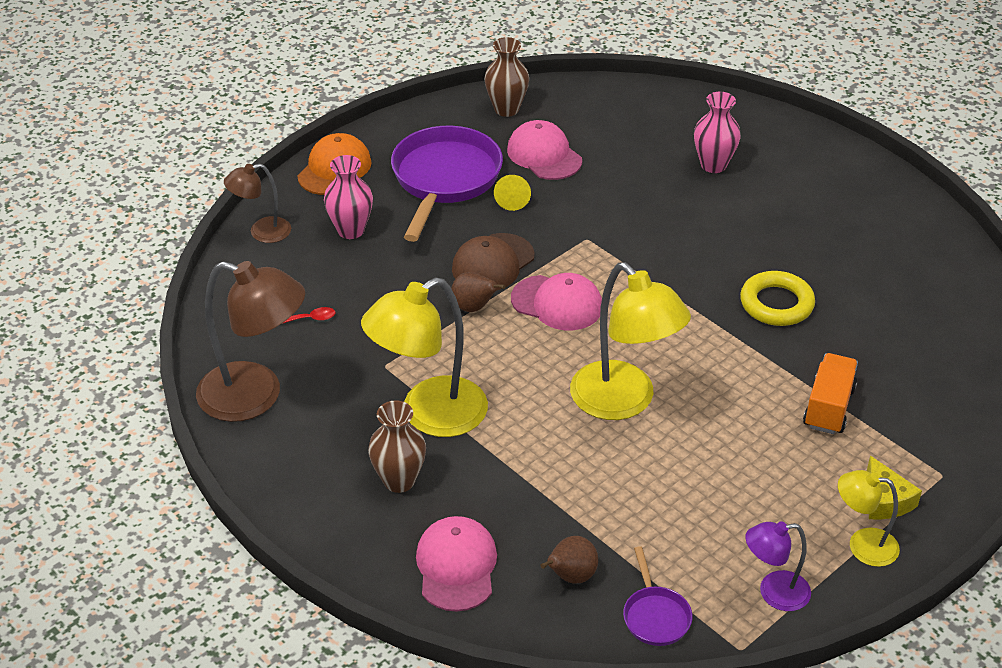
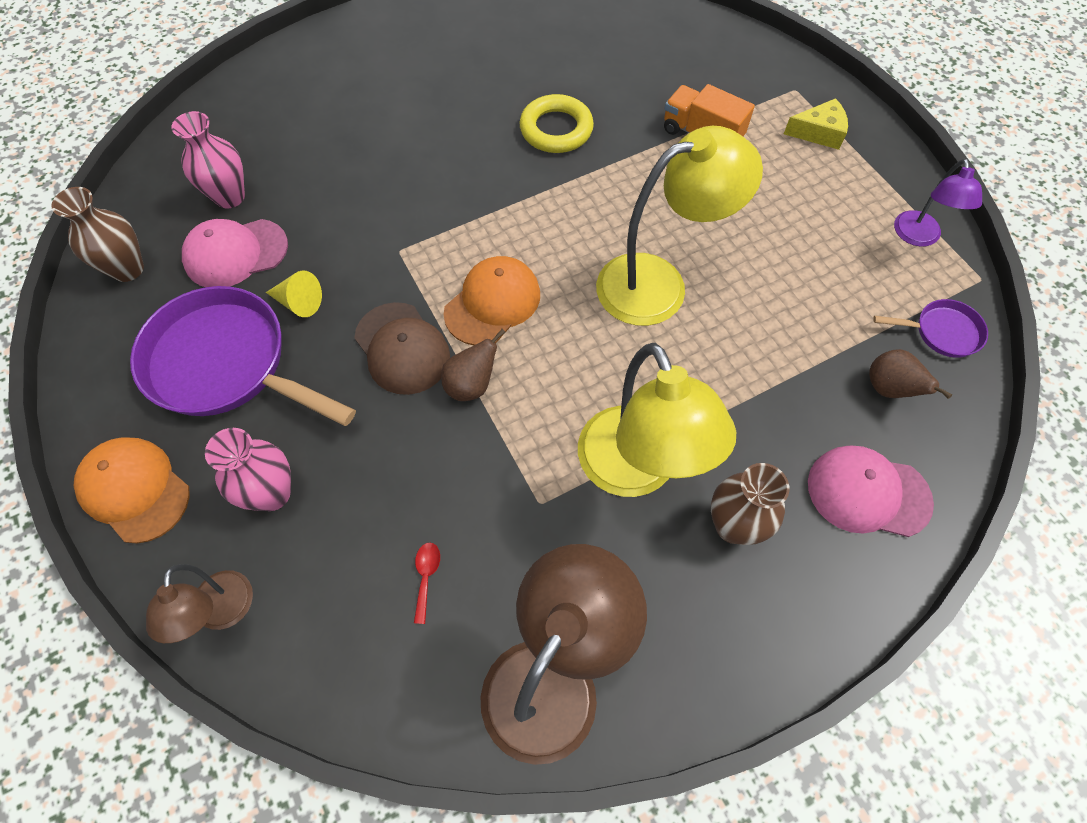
camera: 75 degrees left, 20 degrees up
pink cap [511,273,602,330] -> orange cap [444,256,540,345]
pink vase [694,92,741,173] -> pink vase moved to [171,111,245,208]
yellow lamp [838,470,900,567] -> none

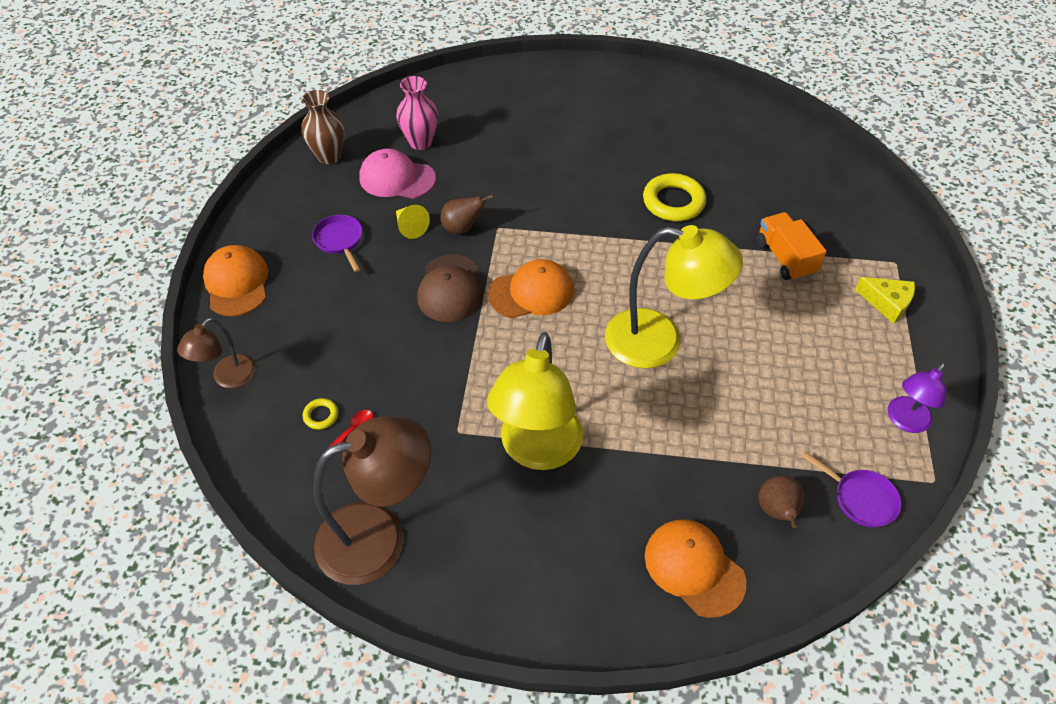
camera: 35 degrees right, 10 degrees down
purple pan [130,286,356,426] -> purple pan [312,215,362,272], size x0.47
pink vase [205,428,291,511] -> none
brown pear [441,329,506,401] -> brown pear moved to [440,194,494,234]
brown vase [711,463,789,545] -> none
pink cap [808,446,934,537] -> orange cap [645,519,746,618]
none -> yellow ring [303,398,338,430]

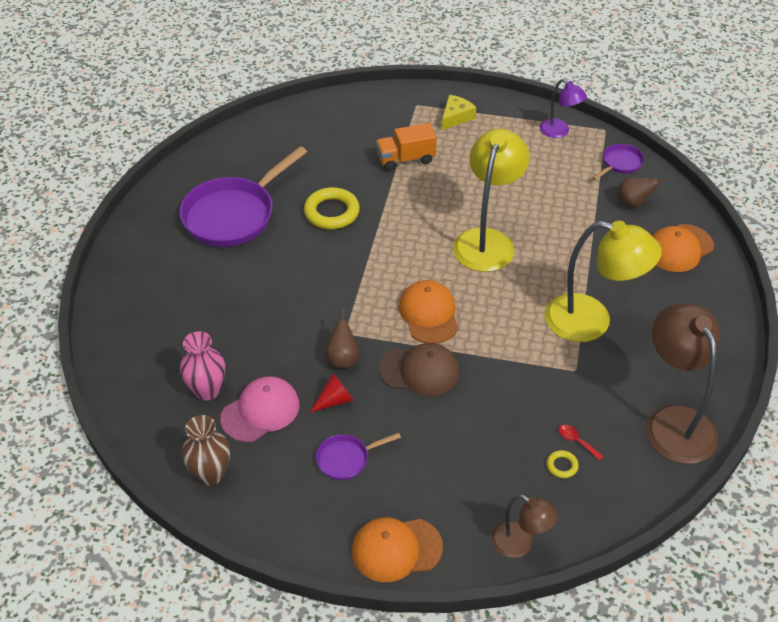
camera: 85 degrees left, 5 degrees down
pink cap [359,148,436,199] -> pink cap turned 150 degrees counterclockwise [220,376,299,442]
yellow cone [396,205,430,239] -> red cone [310,373,354,412]
none -> purple pan [179,146,307,247]

